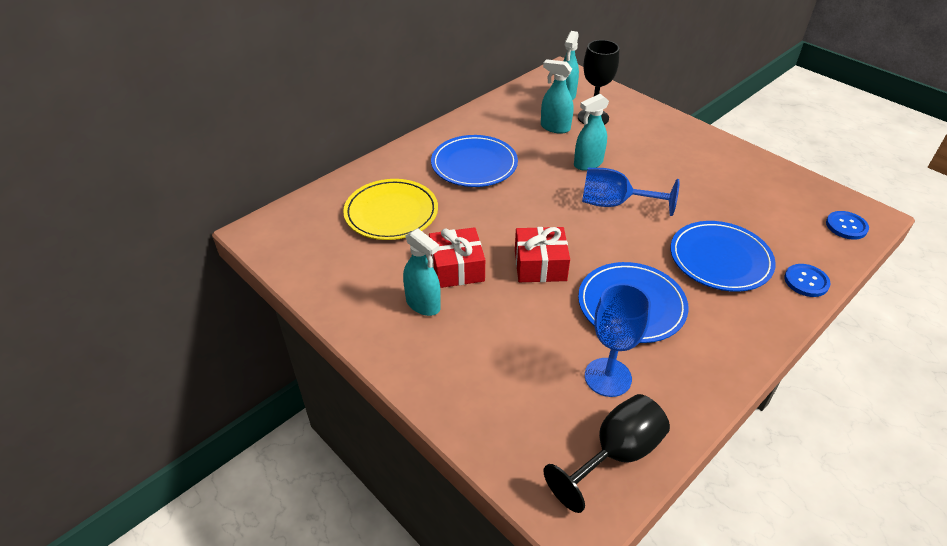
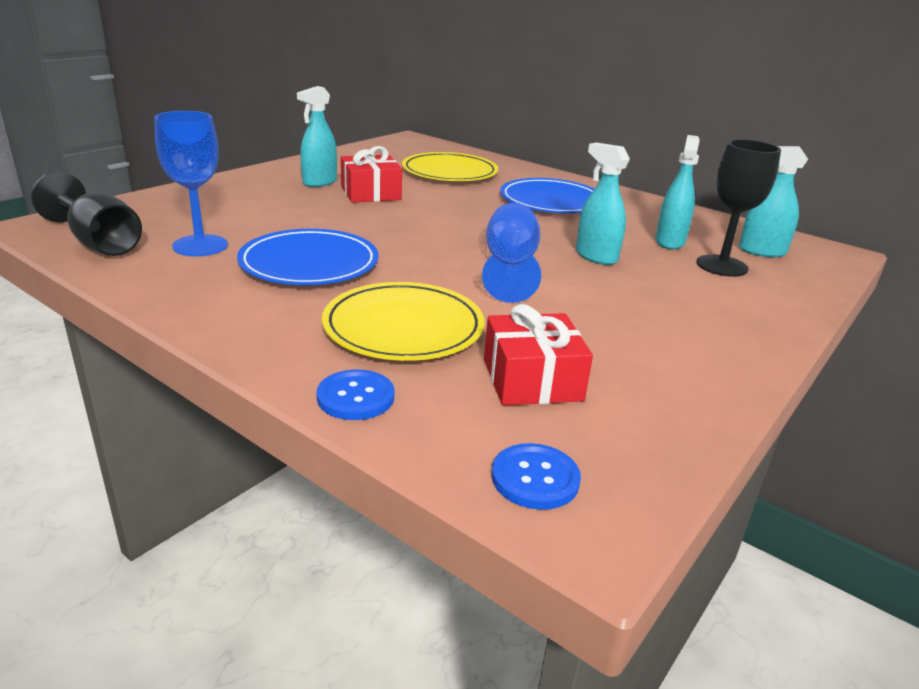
camera: 80 degrees right, 15 degrees down
red gift [515,227,570,282] -> red gift moved to [484,304,593,406]
blue plate [670,221,776,292] -> yellow plate [322,282,485,361]

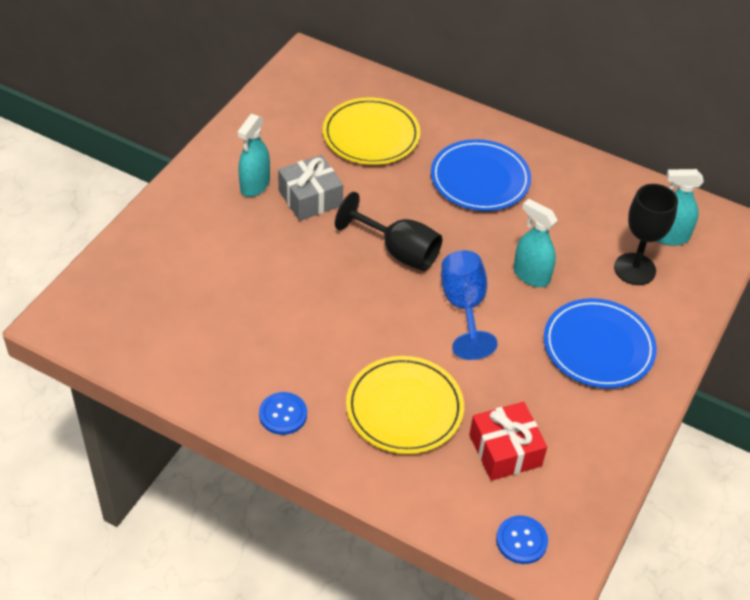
camera: 10 degrees left, 20 degrees up
black goblet [31,172,142,256] -> black goblet moved to [335,192,442,271]
blue goblet [154,111,228,256] -> none
blue plate [237,229,378,285] -> blue plate moved to [544,298,657,388]
blue button [317,370,394,420] -> blue button moved to [259,392,307,435]
red gift [341,146,402,203] -> grey gift [278,155,343,221]
turquoise spray bottle [656,135,700,250] -> none

